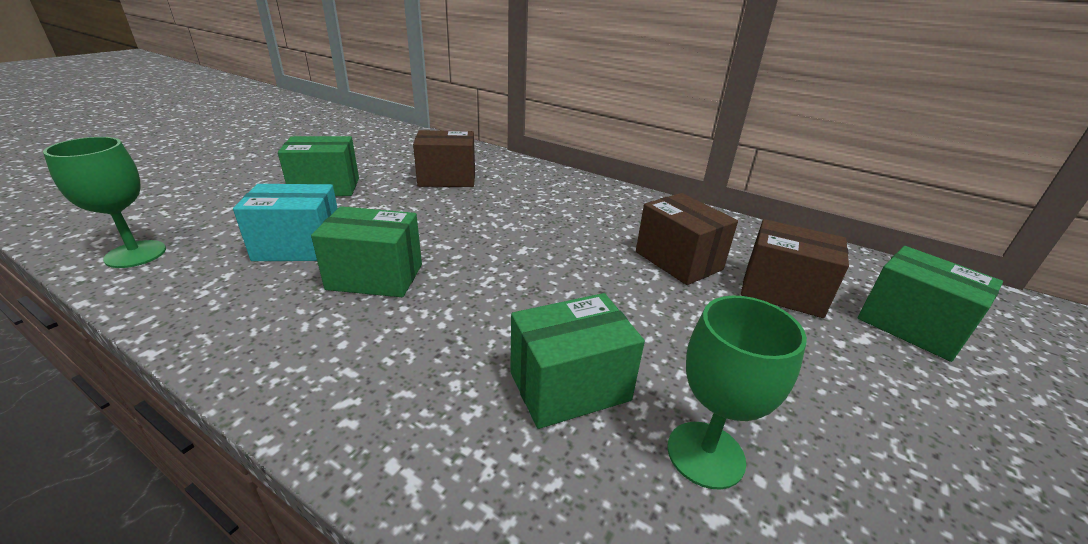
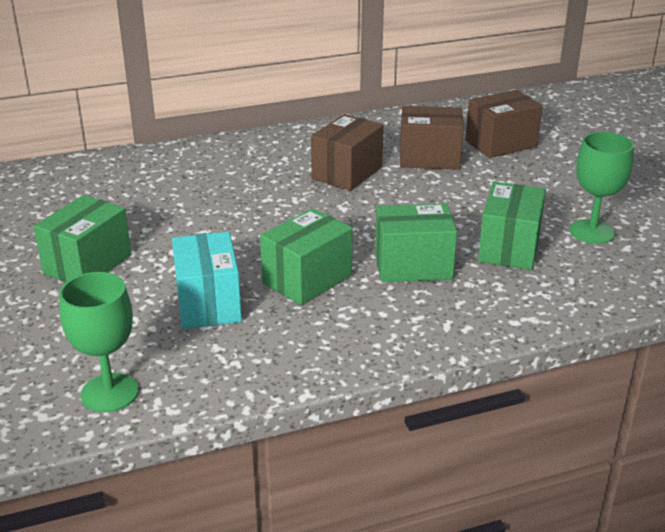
camera: 50 degrees left, 0 degrees up
turquoise box [233,184,338,261] -> turquoise box turned 45 degrees counterclockwise [172,232,242,329]
brown box [413,130,475,187] -> brown box moved to [311,114,384,191]
green box [858,246,1003,362] -> green box moved to [375,203,457,282]

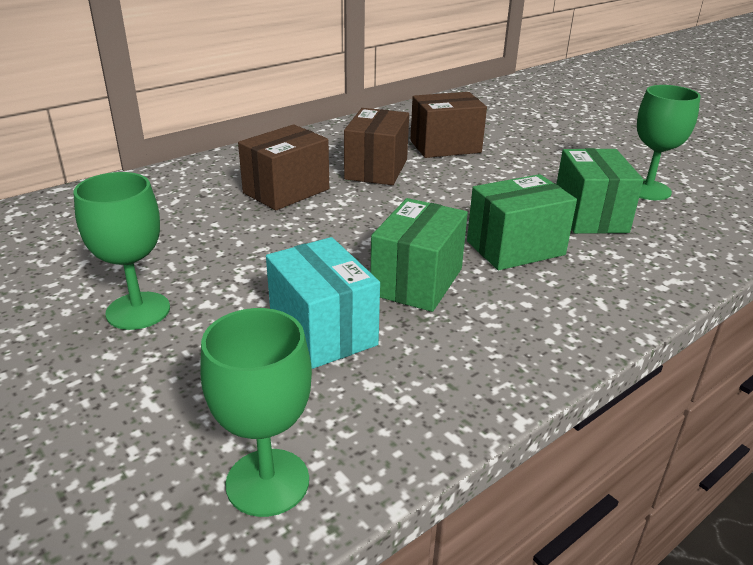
camera: 20 degrees left, 0 degrees up
green box [33,195,131,282] -> green goblet [73,172,170,330]
brown box [465,90,543,158] -> brown box moved to [238,124,329,210]

